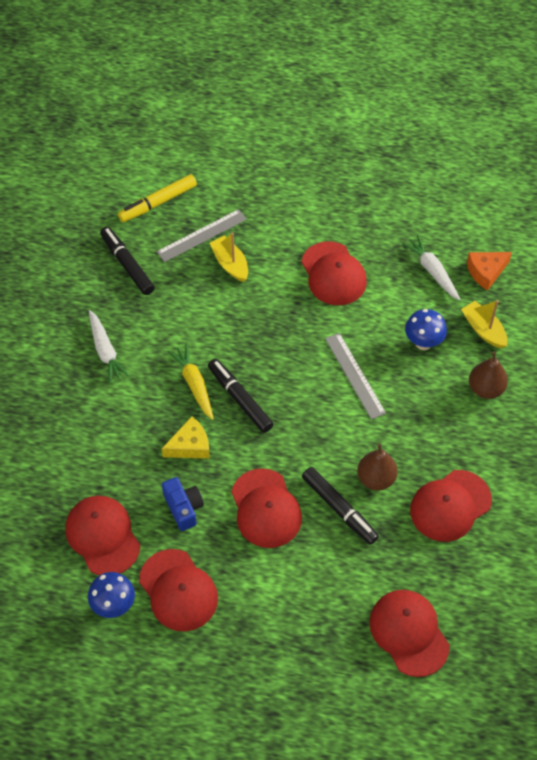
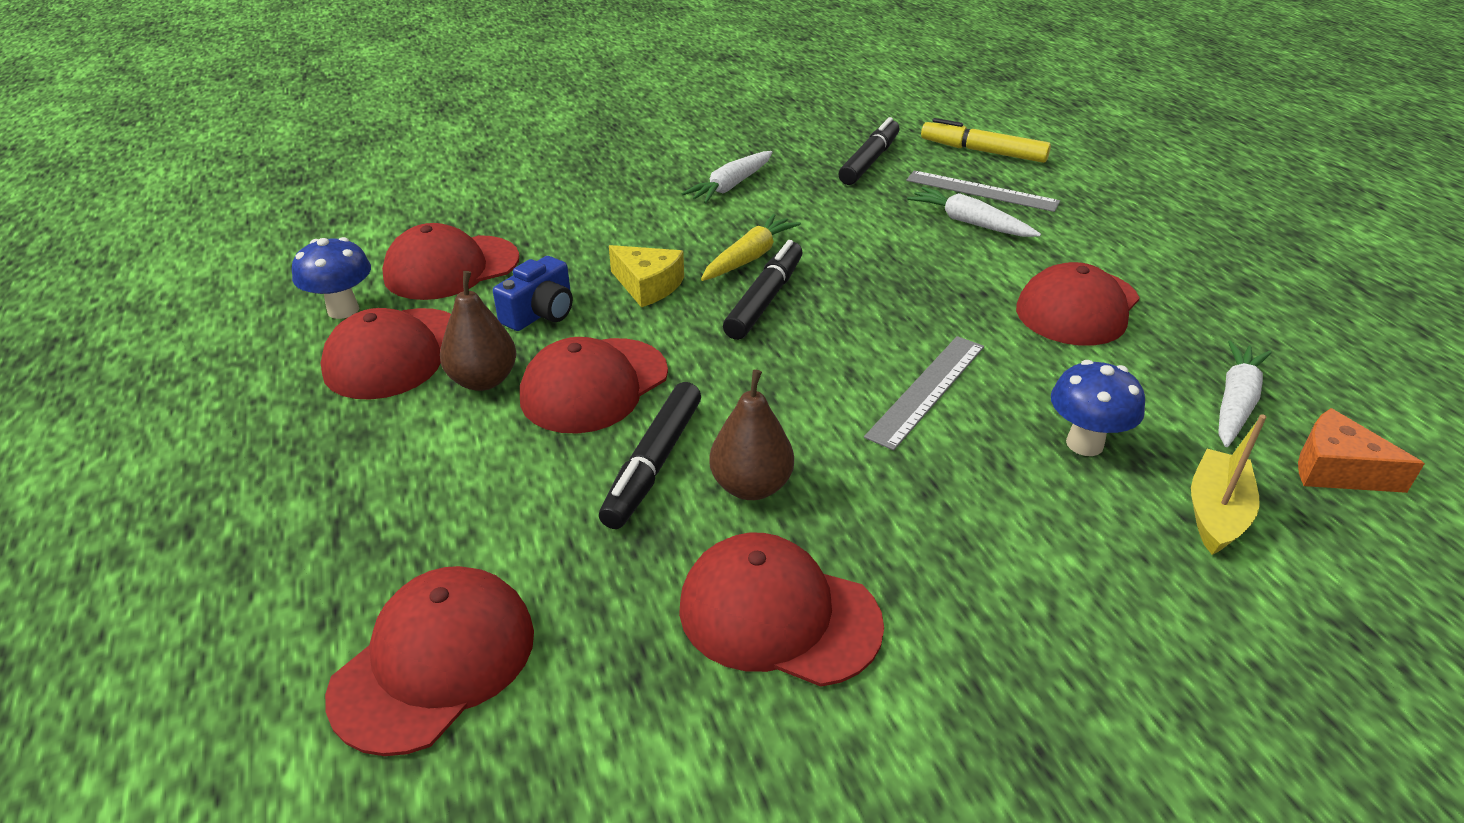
camera: 60 degrees right, 20 degrees down
red cap [65,496,140,575] -> red cap turned 150 degrees counterclockwise [382,223,519,300]
yellow boat [210,233,248,282] -> white carrot [907,187,1041,237]
brown pear [469,351,508,399] -> brown pear moved to [440,271,517,391]

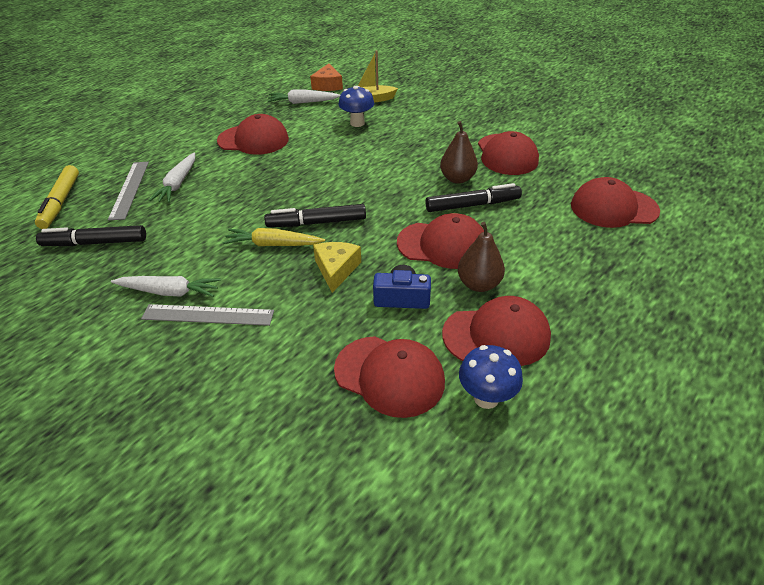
camera: 120 degrees left, 5 degrees up
grey ruler [864,336,984,451] -> grey ruler moved to [141,304,274,326]

